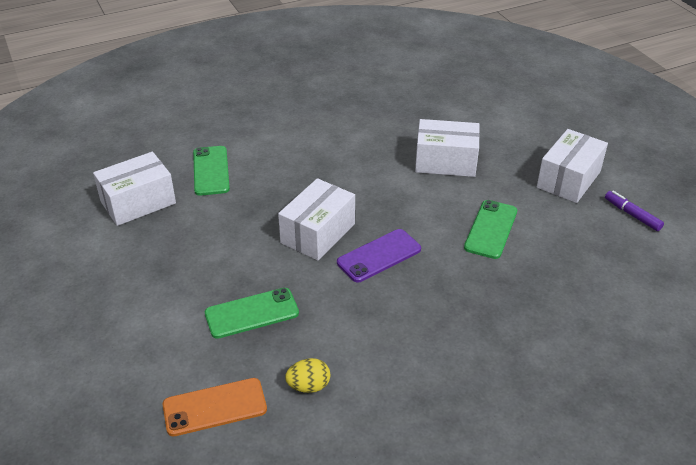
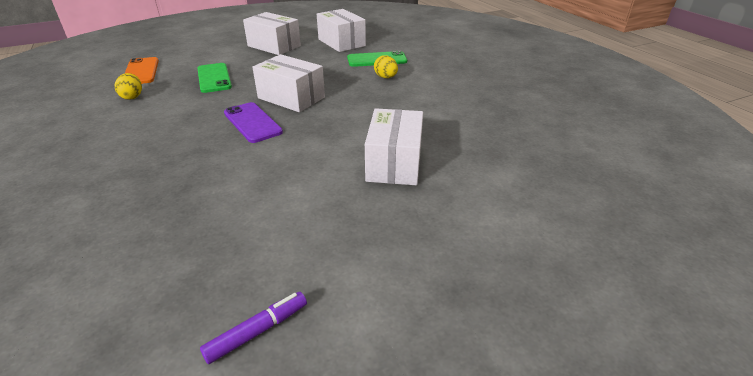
camera: 90 degrees right, 5 degrees down
green phone [464,200,517,259] -> none
white box [537,129,608,203] -> white box moved to [243,12,301,55]
none -> yellow egg [374,55,398,78]

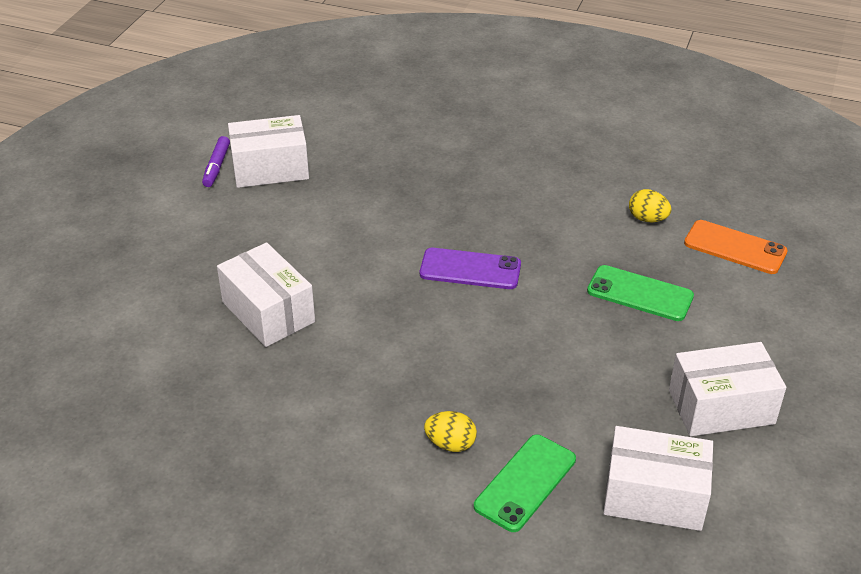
camera: 135 degrees right, 5 degrees up
white box [252,54,325,112] -> white box moved to [228,115,309,188]

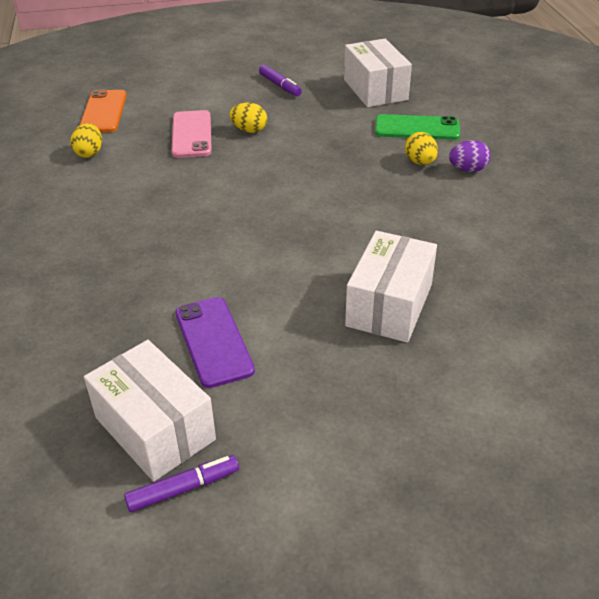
camera: 120 degrees left, 0 degrees up
purple phone [420,248,521,289] -> purple phone moved to [175,297,255,388]
green phone [587,265,694,321] -> pink phone [172,110,212,158]
white box [669,342,786,436] -> purple marker [259,65,302,96]
none -> yellow egg [229,103,267,133]
none -> purple egg [449,140,491,172]

